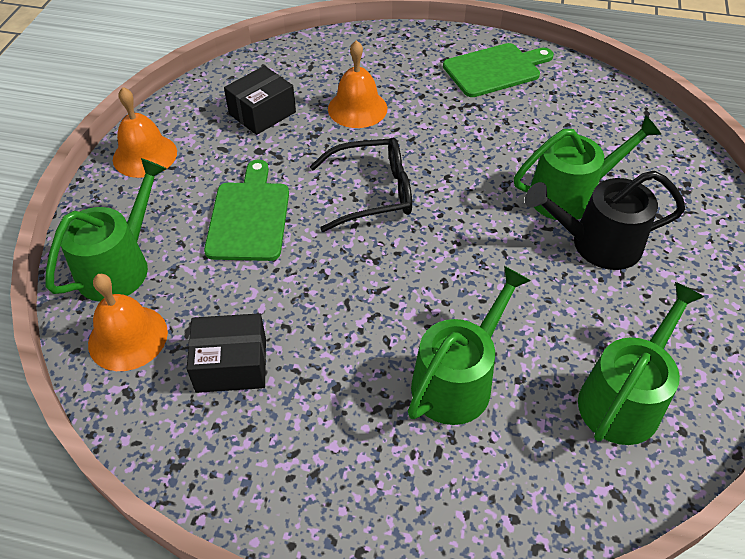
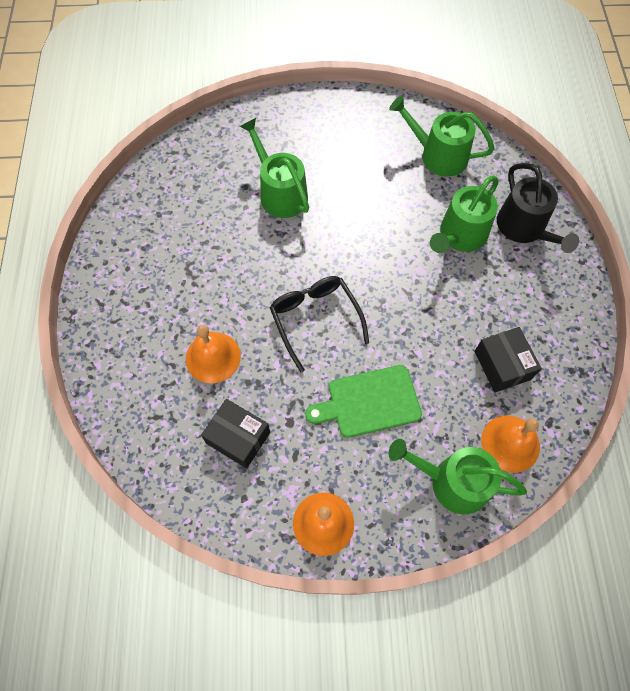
camera: 105 degrees left, 15 degrees up
green watering can [408,266,531,425] -> green watering can turned 75 degrees counterclockwise [430,176,498,253]
green cutting board [443,43,554,97] -> none
black watering can [525,171,685,270] -> black watering can moved to [497,163,579,253]

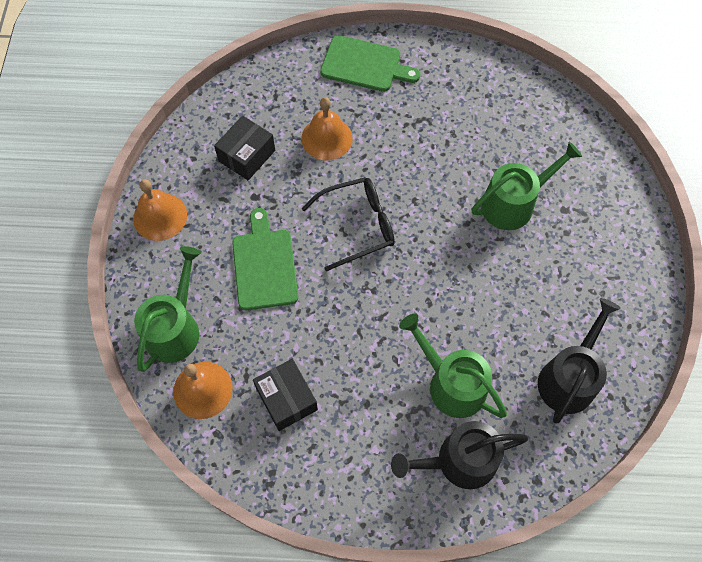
camera: 95 degrees right, 0 degrees up
green watering can [389,96,495,177] -> black watering can [538,298,621,424]
black box [474,327,542,392] -> black box turned 75 degrees clockwise [253,359,318,431]
none -> green cutting board [320,35,420,92]

